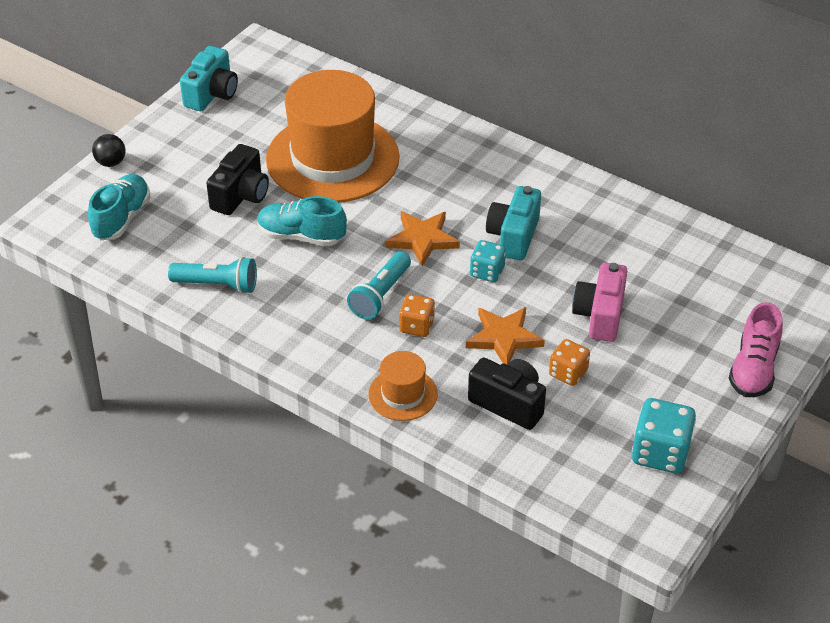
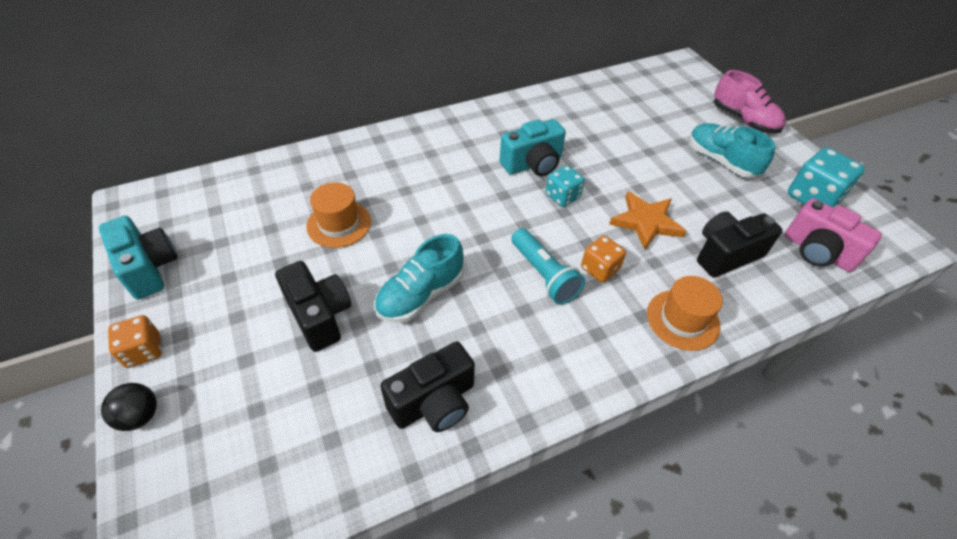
camera: 60 degrees left, 5 degrees up
turquoise shoe [88,174,150,240] -> turquoise shoe moved to [690,123,775,178]
turquoise flashlight [168,257,257,294] -> black camera [381,341,475,432]
orange hat [266,70,400,203] -> orange hat [306,182,371,248], size x0.45
orange star [386,211,460,267] -> none
turquoise camera [486,186,541,260] -> turquoise camera turned 75 degrees counterclockwise [500,119,566,176]
orange dice [549,339,590,386] -> orange dice moved to [108,315,162,368]
pink camera [572,263,627,342] -> pink camera moved to [785,198,882,272]

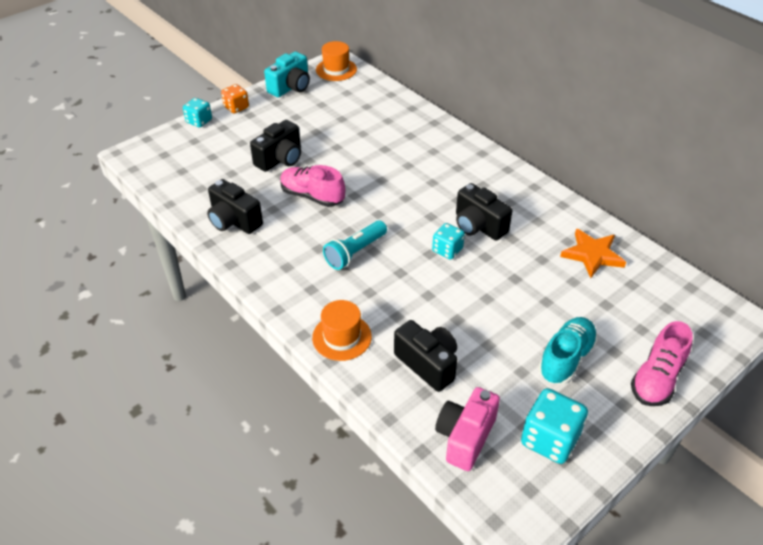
camera: 75 degrees right, 5 degrees down
black ball [101,383,157,431] -> turquoise dice [183,98,212,127]
orange hat [306,182,371,248] -> orange hat moved to [316,41,357,81]
turquoise shoe [374,234,464,323] -> pink shoe [280,165,345,207]
turquoise camera [500,119,566,176] -> black camera [456,183,512,241]
orange dice [581,235,626,283] -> none
orange star [609,191,686,250] -> orange star moved to [560,229,626,278]

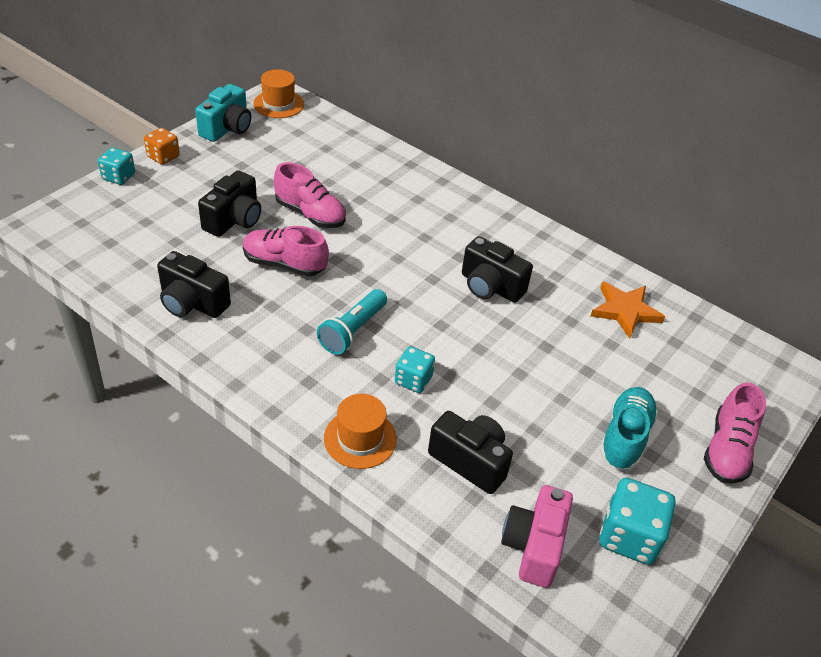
camera: 15 degrees left, 0 degrees up
turquoise dice [432,223,465,260] -> turquoise dice moved to [395,346,435,393]
none -> pink shoe [274,162,346,228]

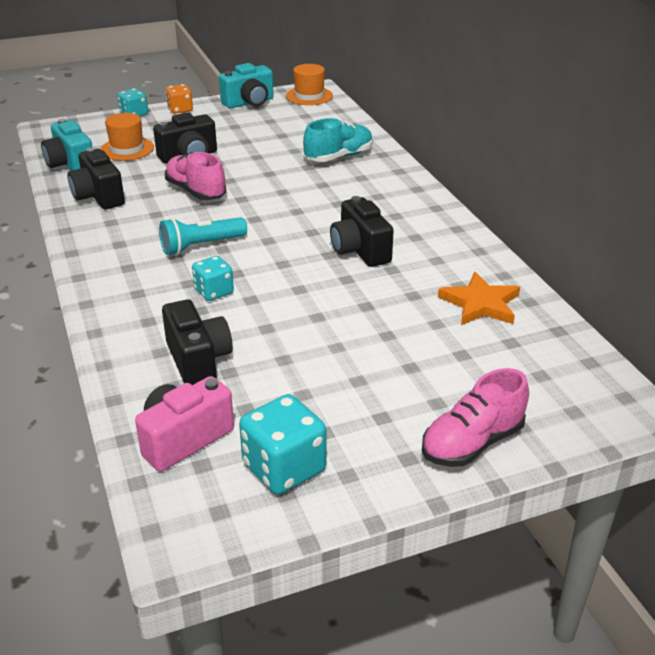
camera: 35 degrees right, 10 degrees down
pink shoe [274,162,346,228] -> none
orange hat [324,394,397,469] -> orange hat moved to [101,113,154,161]
turquoise shoe [599,387,658,469] -> turquoise shoe moved to [303,118,373,162]
none -> turquoise camera [41,119,92,171]

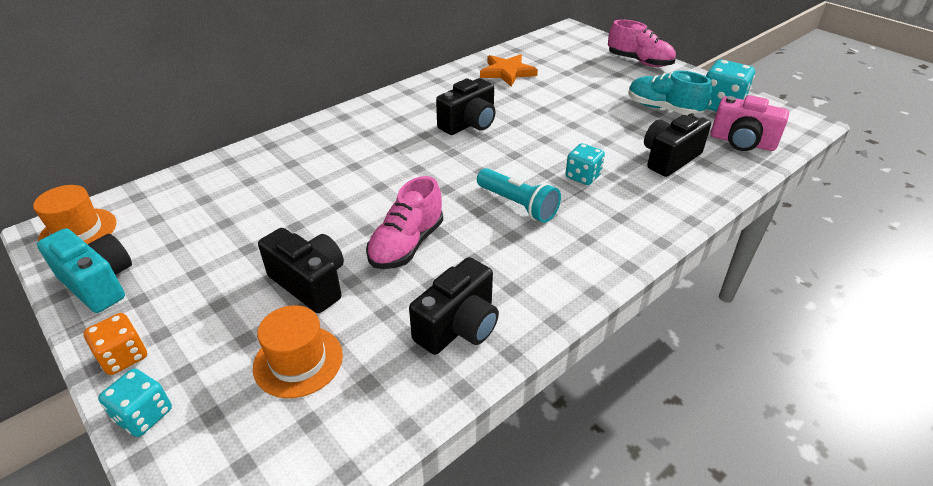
camera: 110 degrees left, 5 degrees up
turquoise camera [41,119,92,171] -> none
turquoise shoe [303,118,373,162] -> turquoise shoe moved to [628,71,712,115]

